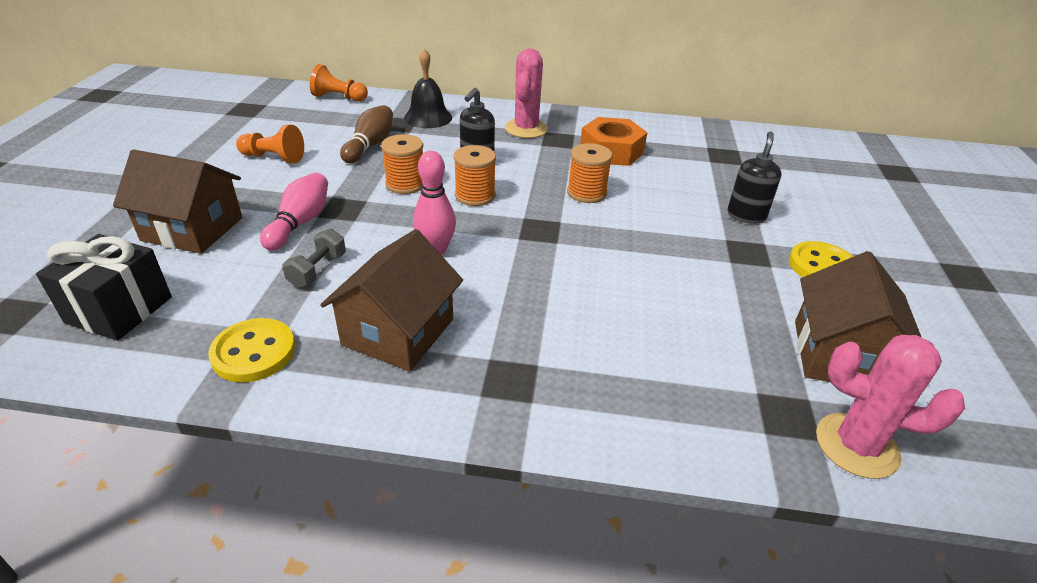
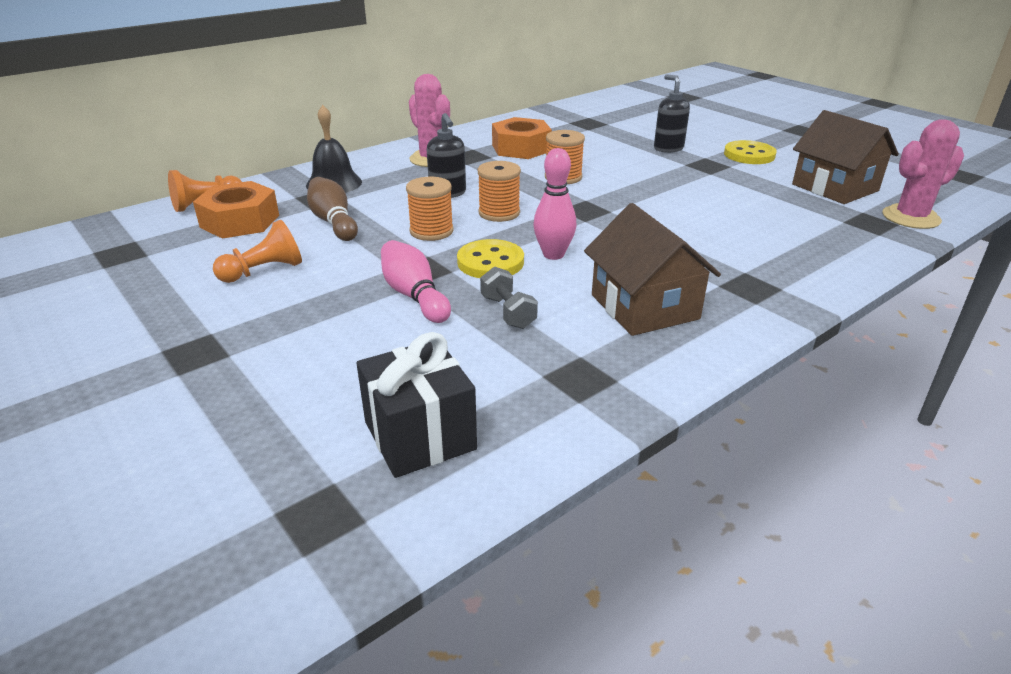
camera: 45 degrees left, 5 degrees down
brown house [113,150,242,254] -> none
yellow button [208,318,295,382] -> yellow button moved to [457,239,524,278]
none -> orange nut [193,181,279,239]

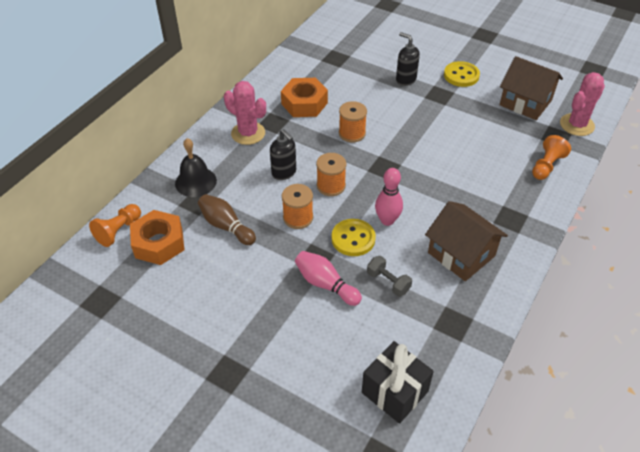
camera: 20 degrees left, 15 degrees up
orange pawn [213,220,302,283] -> orange pawn moved to [532,135,571,180]

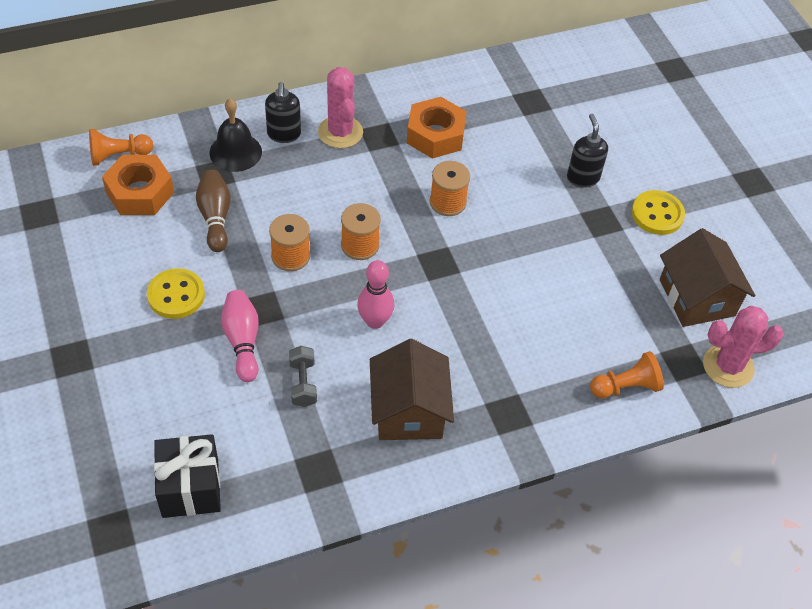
camera: 35 degrees right, 5 degrees up
black soap dispenser [270,129,296,180] -> black soap dispenser moved to [265,82,301,143]
yellow button [332,219,376,256] -> yellow button moved to [147,268,205,319]

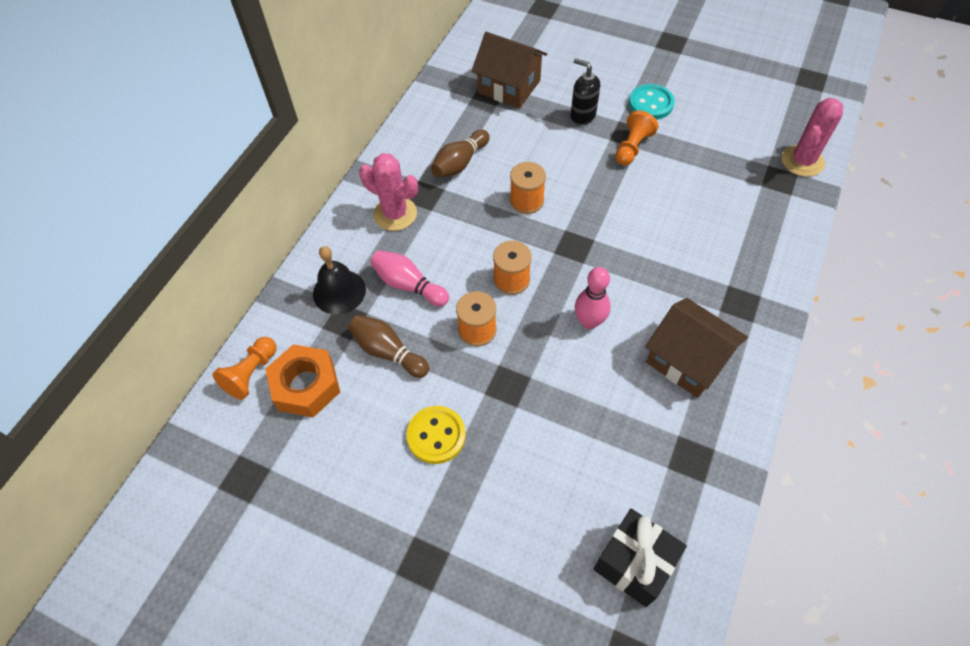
camera: 40 degrees left, 5 degrees up
pink bowling pin [221,290,259,382] -> pink bowling pin moved to [370,250,449,306]
black soap dispenser [265,82,301,143] -> none
grey dumbbell [289,346,317,407] -> none
orange nut [407,97,467,159] -> brown bowling pin [431,129,489,178]
orange pawn [590,351,664,399] -> orange pawn moved to [615,110,659,166]
yellow button [631,190,685,235] -> turquoise button [629,84,674,120]
brown house [660,228,755,327] -> brown house moved to [472,32,547,108]

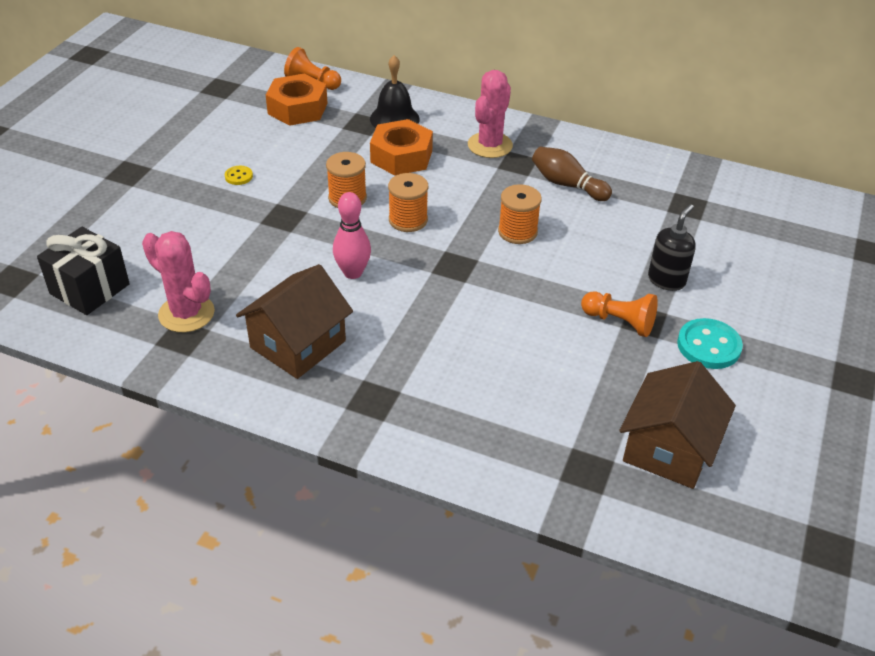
camera: 85 degrees right, 15 degrees down
brown bowling pin [348,315,429,378] -> none
pink bowling pin [370,250,449,306] -> orange nut [370,119,433,176]
yellow button [406,406,466,464] -> yellow button [225,166,253,185], size x0.52
brown house [472,32,547,108] -> brown house moved to [619,361,736,489]
pink cactus [782,98,843,177] -> pink cactus moved to [142,231,215,332]

